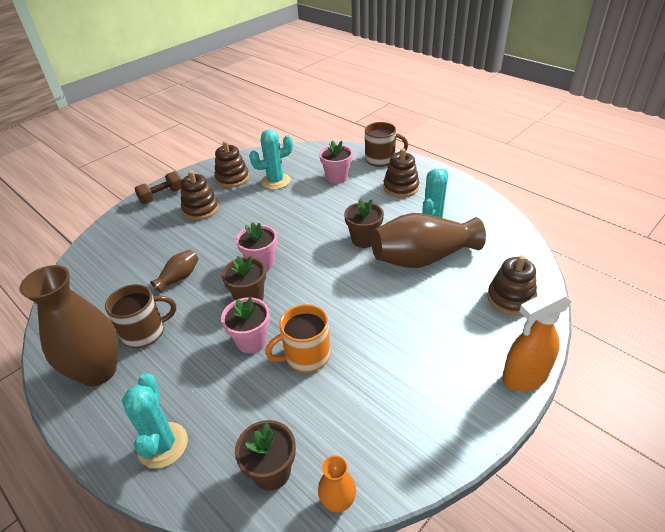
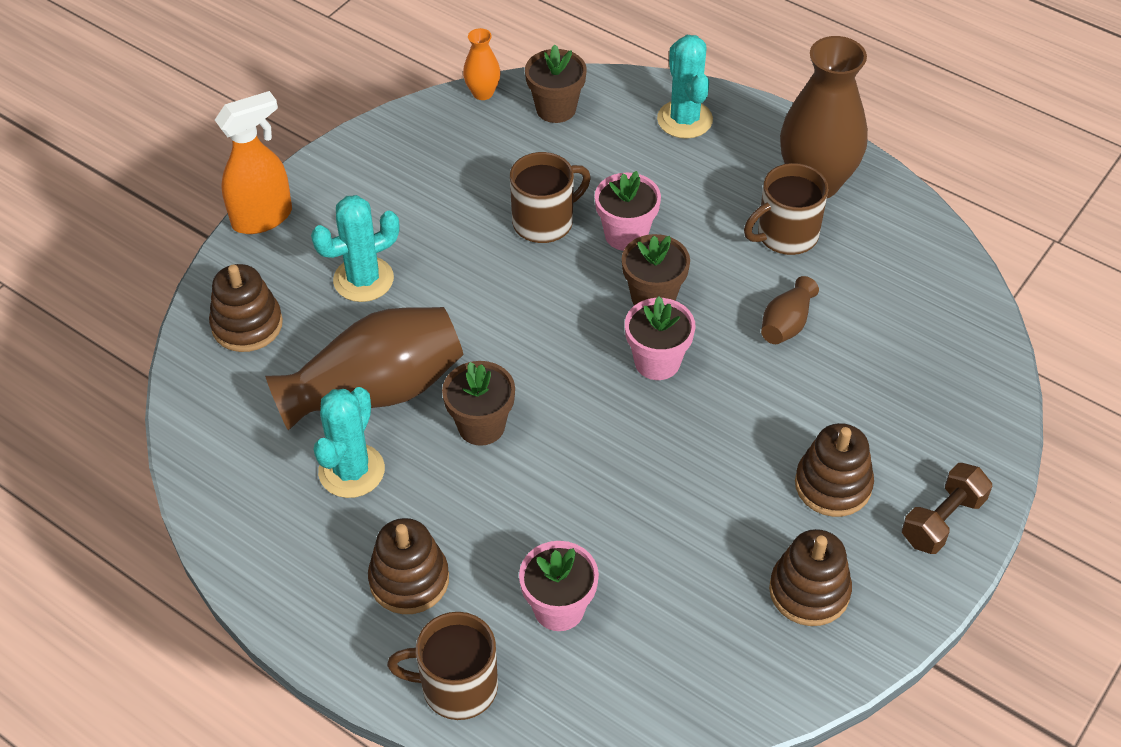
camera: 170 degrees right, 10 degrees up
turquoise cactus [249,129,293,190] -> turquoise cactus moved to [311,195,399,302]
orange mug [265,304,330,373] -> brown mug [510,152,591,243]

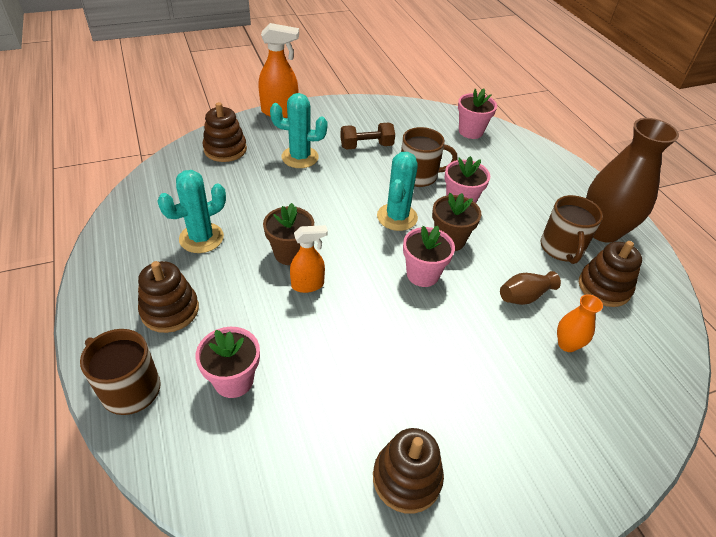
camera: 30 degrees right, 5 degrees down
brown vase [265,307,463,431] -> none
orange vase [463,28,500,100] -> orange vase moved to [557,294,603,352]
brown flower pot [525,45,587,123] -> pink flower pot [458,88,497,139]
turquoise cactus [657,35,713,139] -> turquoise cactus moved to [377,152,418,231]
brown mug [744,163,828,255] -> brown mug turned 90 degrees counterclockwise [540,195,603,264]
brown stacking toy [795,423,874,517] -> brown stacking toy moved to [579,241,642,307]
brown dumbbell [902,463,992,554] -> brown dumbbell moved to [340,123,395,149]
none -> orange spray bottle [290,225,328,293]

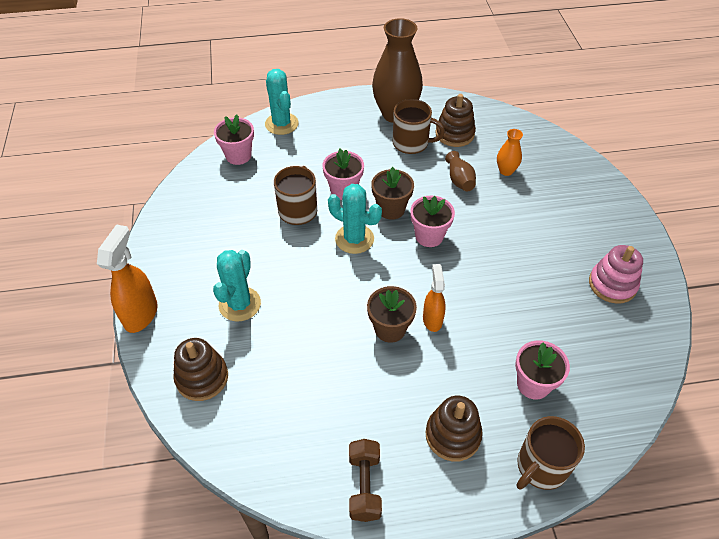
camera: 75 degrees left, 5 degrees up
turquoise cactus [157,170,226,253] -> turquoise cactus moved to [265,69,299,135]
brown dumbbell [340,123,395,149] -> brown dumbbell moved to [349,439,382,522]
brown stacking toy [373,428,444,514] -> pink stacking toy [589,245,643,304]

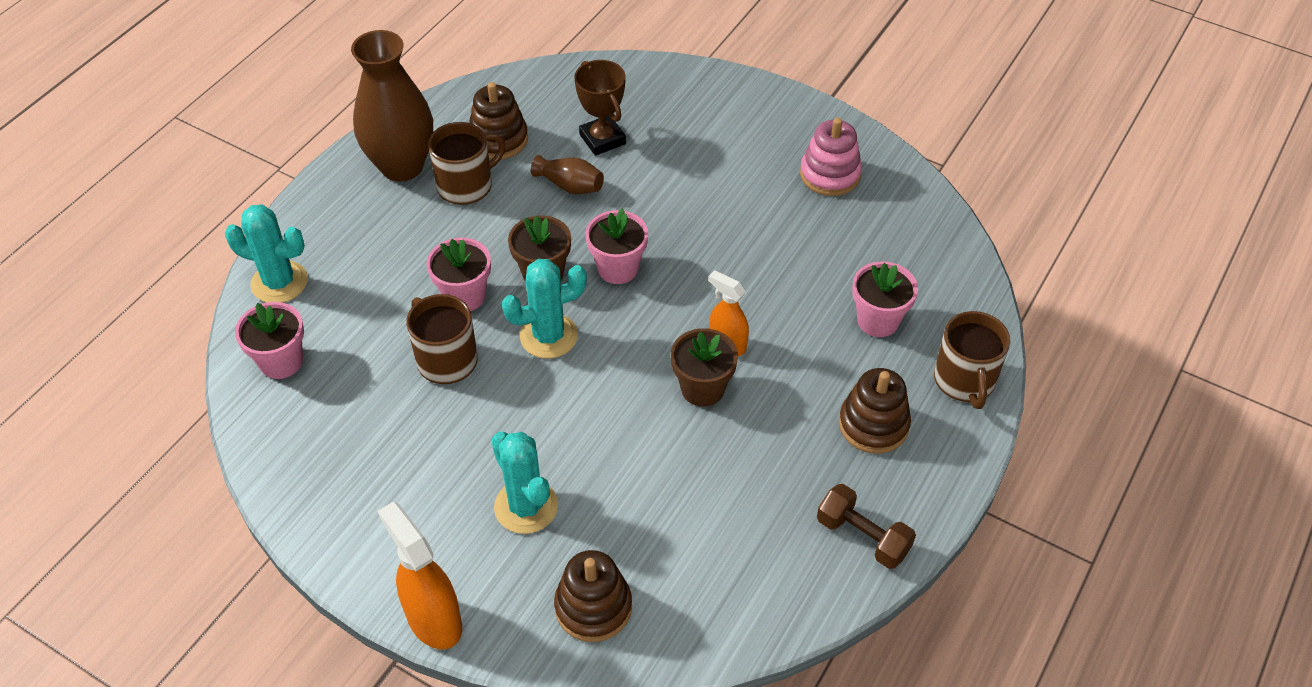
camera: 50 degrees left, 0 degrees up
orange vase [497,129,523,176] -> brown trophy [574,60,626,156]

